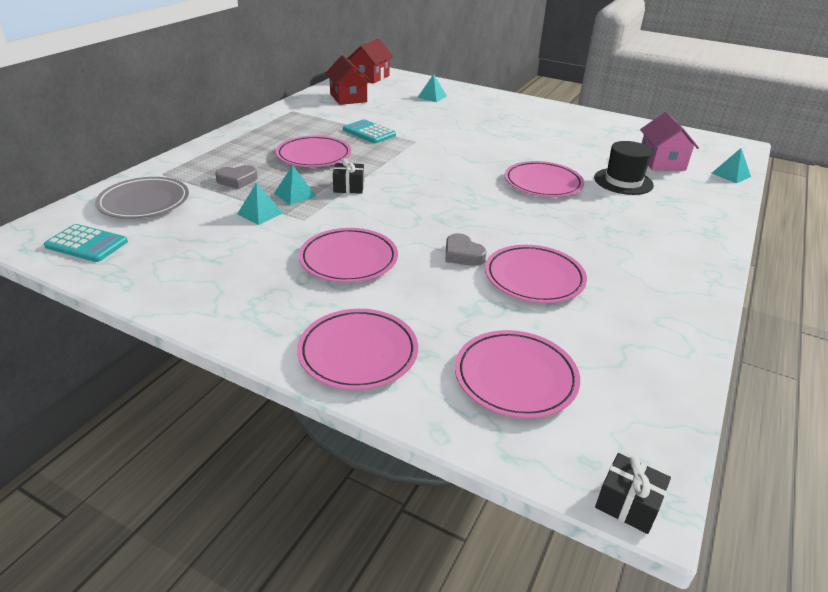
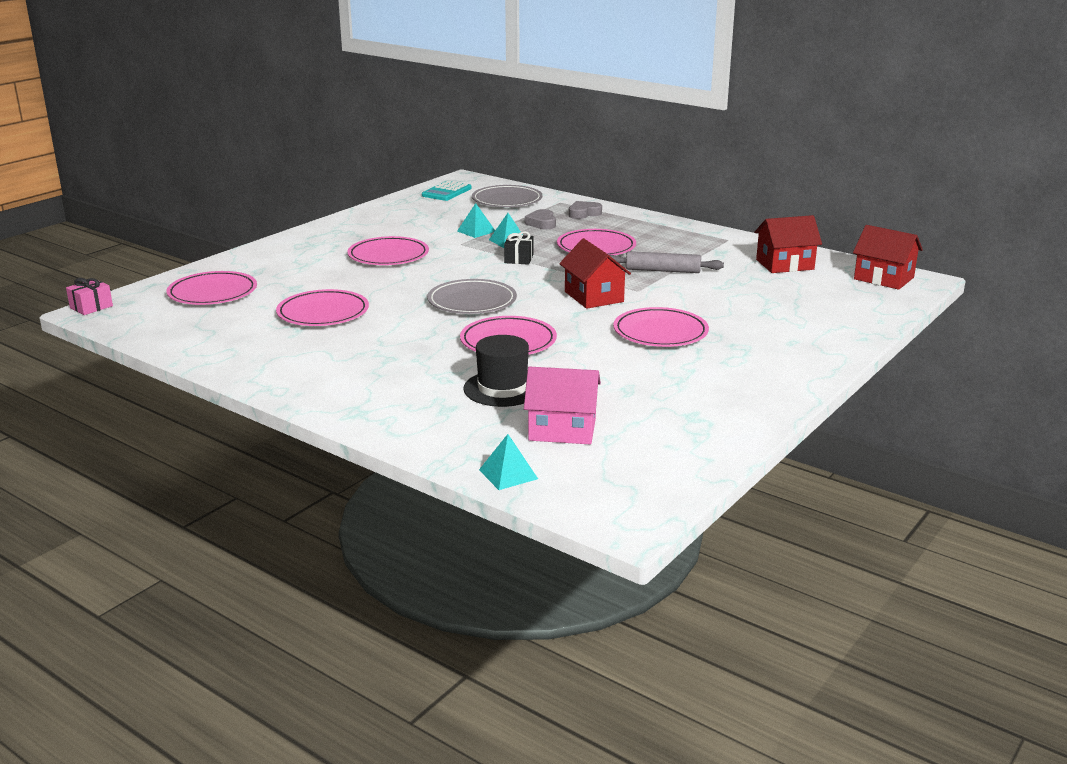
camera: 100 degrees right, 10 degrees down
pink plate [297,309,418,390] -> pink plate moved to [613,307,709,347]
turquoise calculator [343,119,396,143] -> grey rolling pin [609,251,724,273]
turquoise pyramid [418,74,447,102] -> none
grey heart [446,233,487,266] -> grey heart moved to [569,201,602,219]
black gift [595,453,671,534] -> pink gift [66,278,113,315]
none -> grey plate [427,279,517,314]
none -> red house [559,238,631,309]

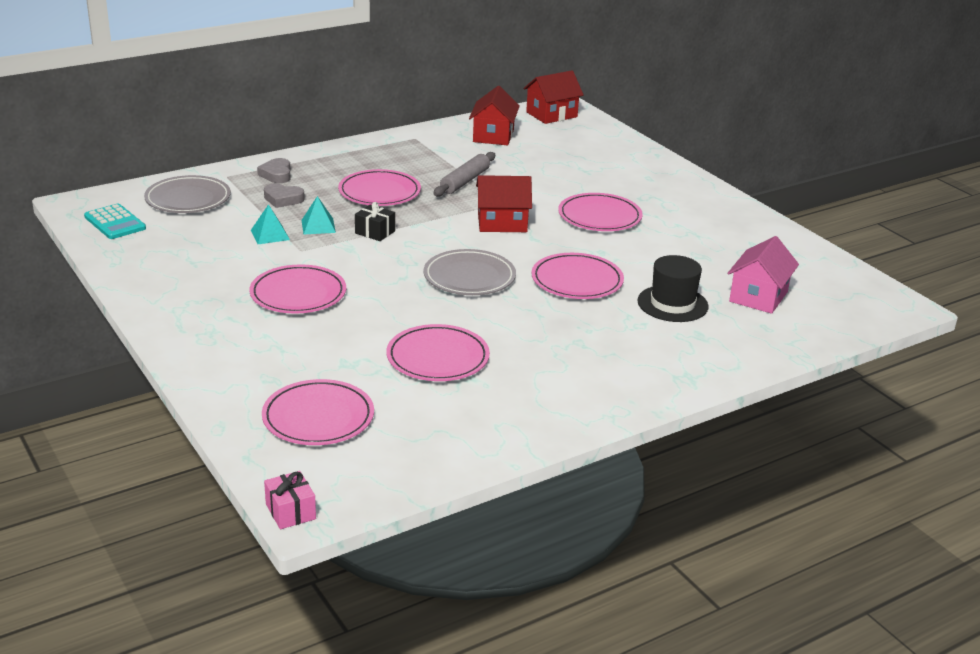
camera: 70 degrees left, 5 degrees up
turquoise pyramid [479,434,538,490] -> none

